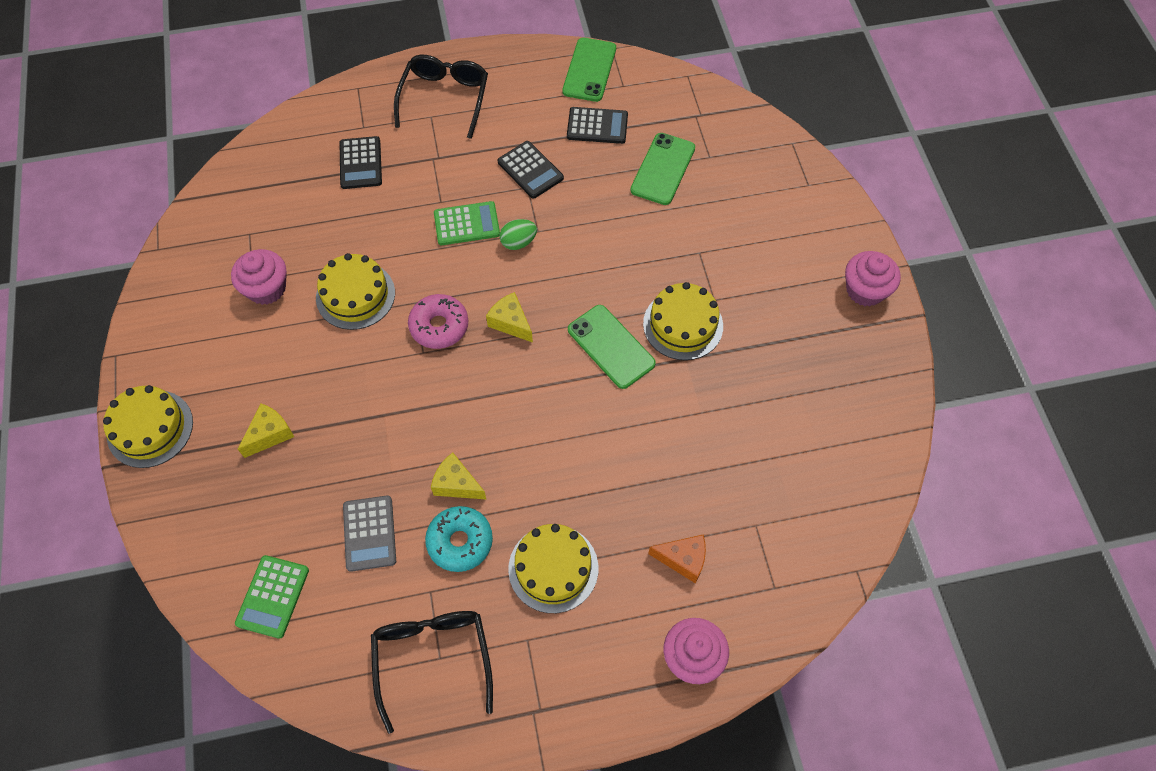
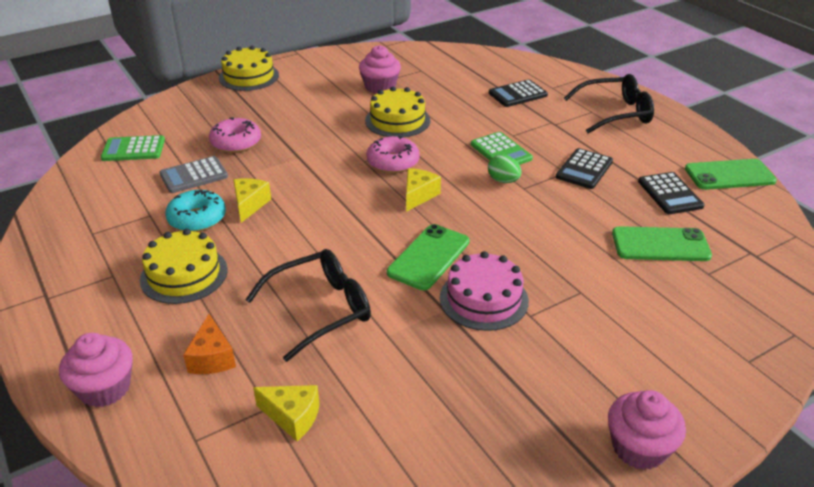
camera: 70 degrees right, 25 degrees down
yellow cheese [238,403,294,458] -> yellow cheese moved to [253,385,319,441]
black glasses [371,611,493,734] -> black glasses moved to [245,249,371,362]
yellow cake [643,282,723,360] -> pink cake [440,251,529,331]
none -> pink donut [209,117,261,153]

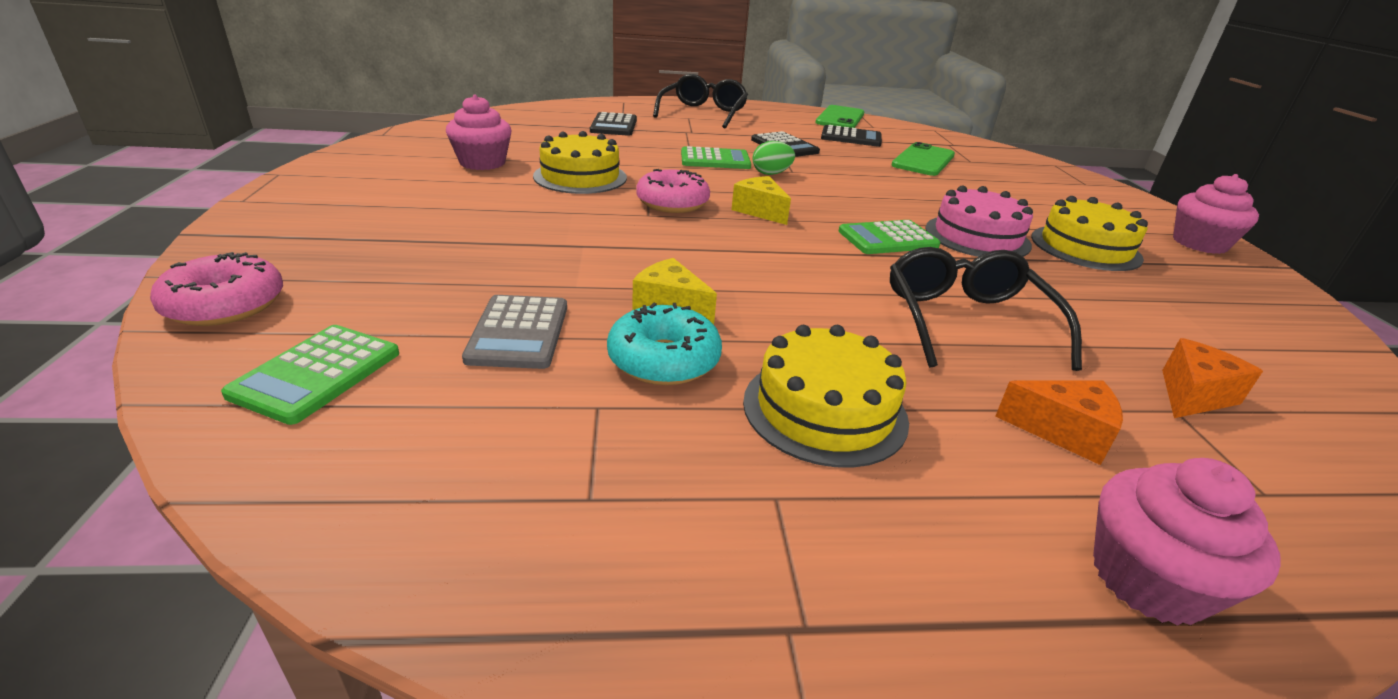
camera: 65 degrees left, 5 degrees down
pink donut [209,117,261,153] -> pink donut moved to [150,252,283,326]
yellow cake [219,46,279,91] -> yellow cake moved to [1031,196,1148,271]
yellow cheese [253,385,319,441] -> orange cheese [1162,338,1263,418]
green phone [387,224,470,290] -> green calculator [838,220,940,254]

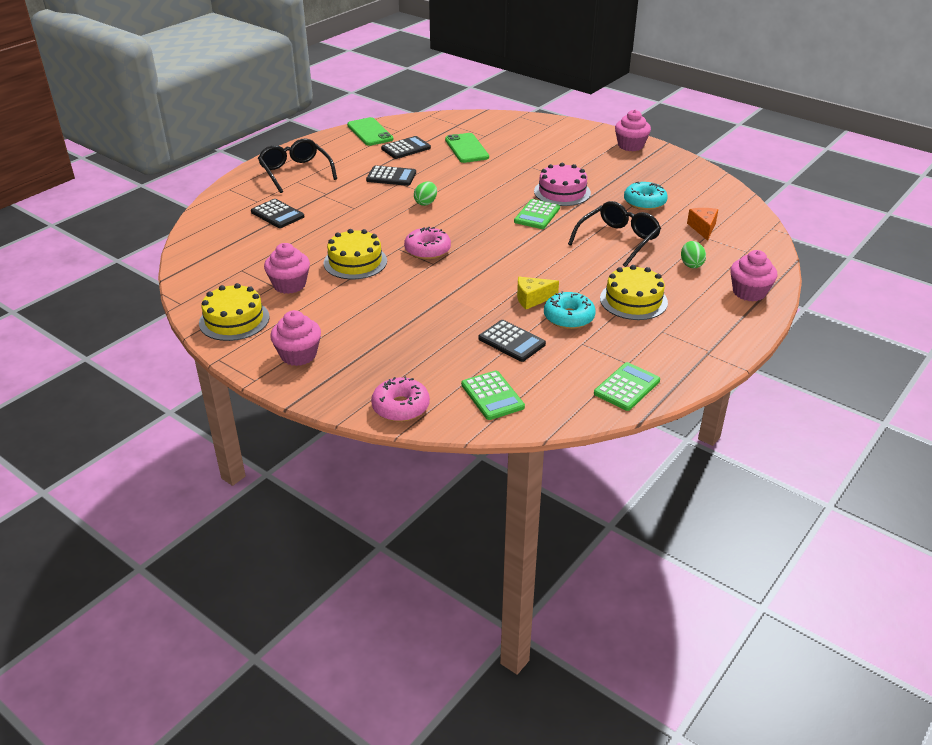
camera: 45 degrees left, 5 degrees up
grey calculator [462,295,567,369] -> black calculator [478,320,546,362]
green calculator [681,146,751,169] -> green calculator moved to [594,362,660,411]
yellow cheese [732,176,791,225] -> none
black glasses [890,247,1082,371] -> black glasses turned 90 degrees clockwise [568,201,661,267]
orange cheese [995,381,1123,465] -> green egg [681,241,706,268]
yellow cake [1031,196,1148,271] -> yellow cake moved to [199,283,269,341]
none -> pink cupcake [270,310,321,366]
none -> turquoise donut [624,182,668,210]

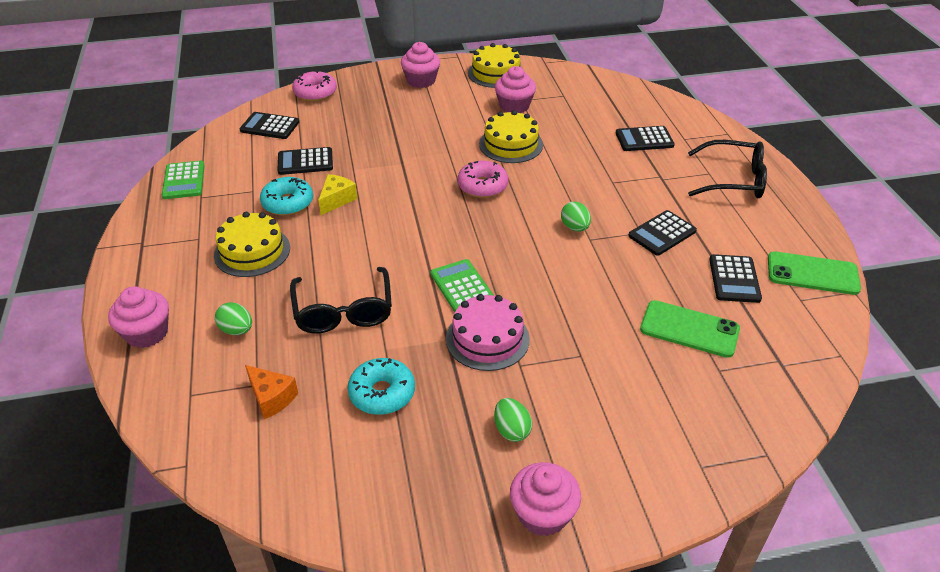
camera: 130 degrees right, 5 degrees up
green calculator [461,371,525,420] -> black calculator [239,112,299,139]
none -> green egg [494,398,532,442]

